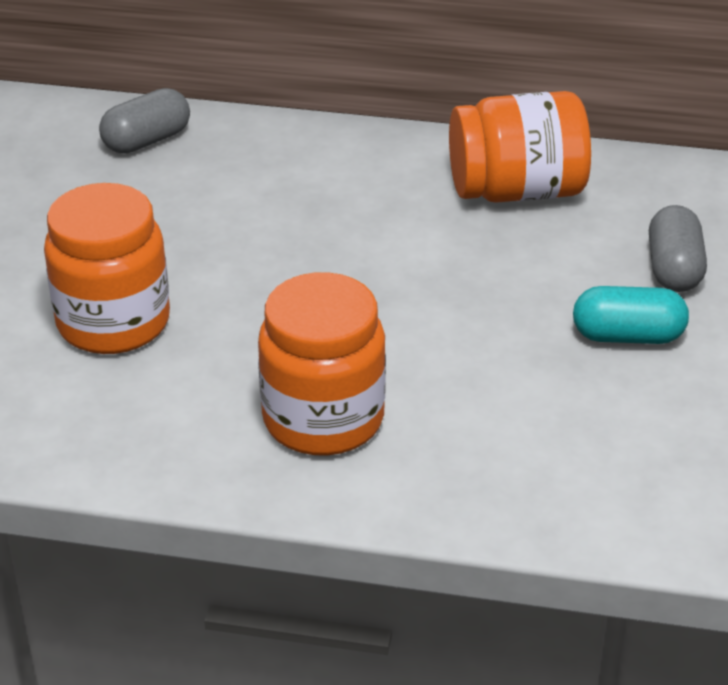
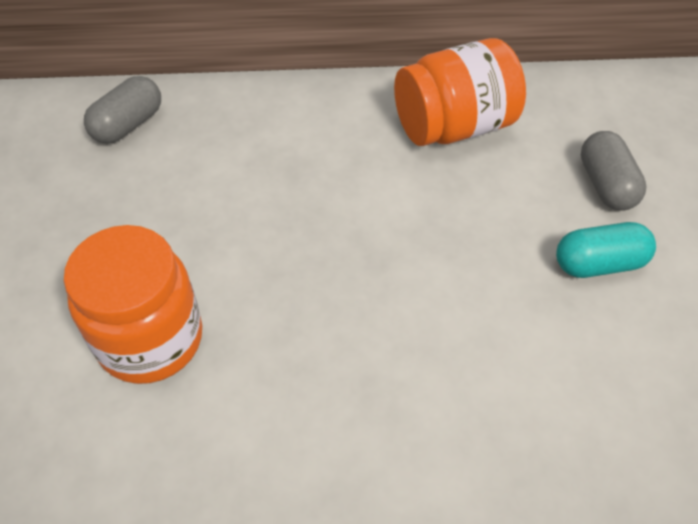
camera: 15 degrees left, 15 degrees up
orange jar [258,272,386,456] -> none

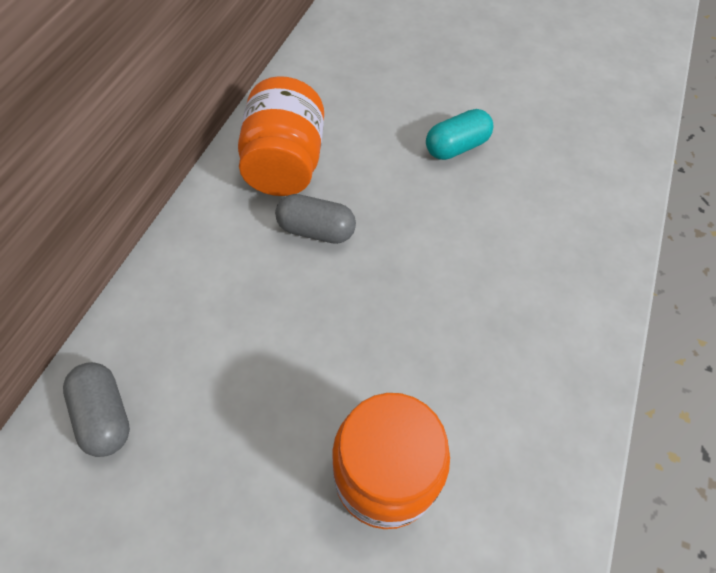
camera: 65 degrees left, 5 degrees up
turquoise capsule [556,222,656,278] -> turquoise capsule turned 45 degrees clockwise [426,109,494,160]
grey capsule [581,131,646,211] -> grey capsule moved to [275,194,356,244]

